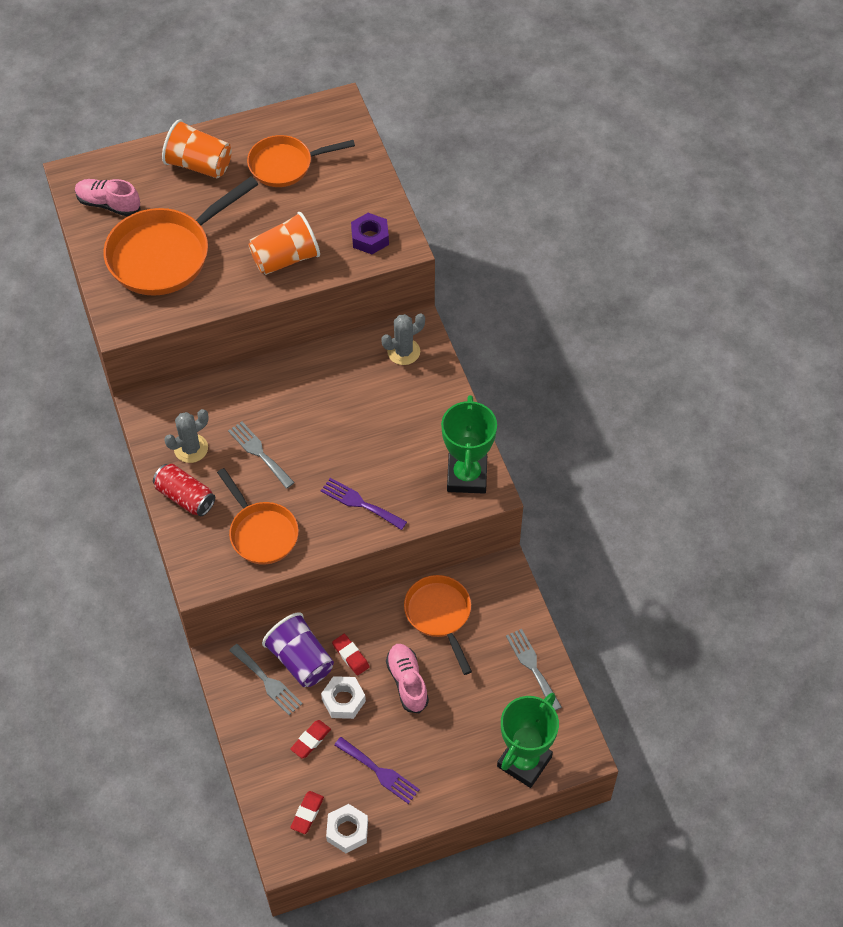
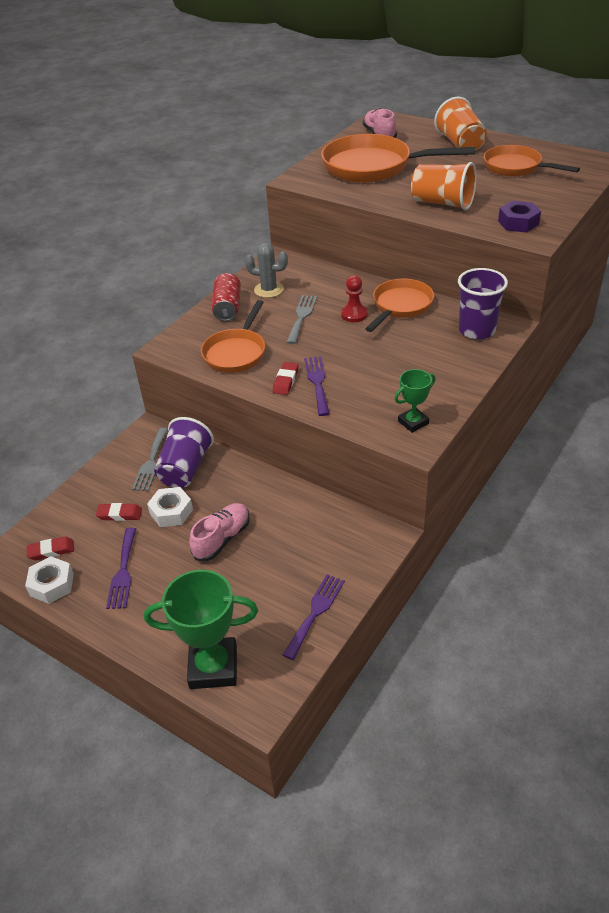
camera: 55 degrees right, 15 degrees down
red eraser [332,634,370,676] -> red eraser moved to [273,362,299,395]
grey cactus [382,313,425,365] -> purple cup [458,268,508,340]
orange pan [404,575,472,675] -> orange pan moved to [365,279,434,332]
green trophy [441,395,497,494] -> green trophy [394,369,436,433], size x0.54
grey fork [506,629,562,711] -> purple fork [283,574,345,660]
none -> red pawn [341,275,368,322]

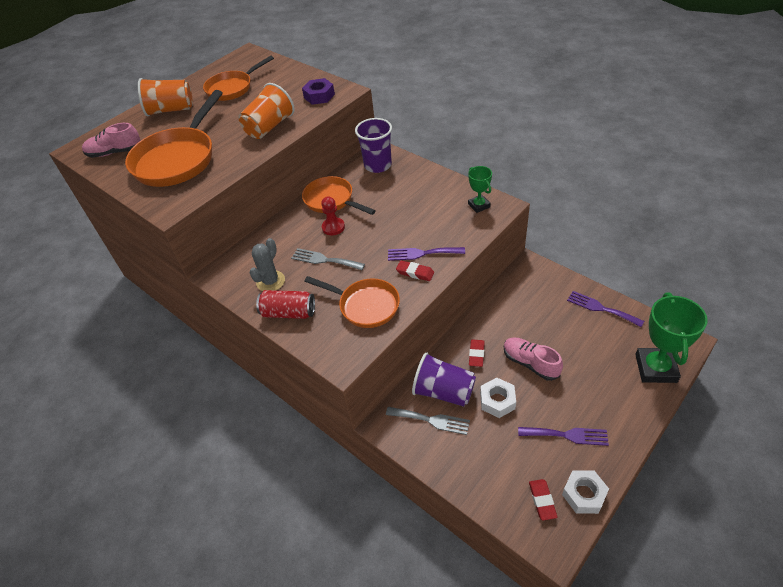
camera: 80 degrees left, 5 degrees up
red eraser [96,503,142,521] -> red eraser moved to [469,339,485,367]

